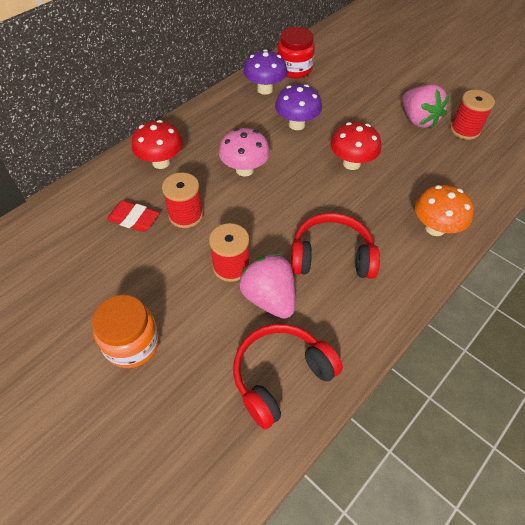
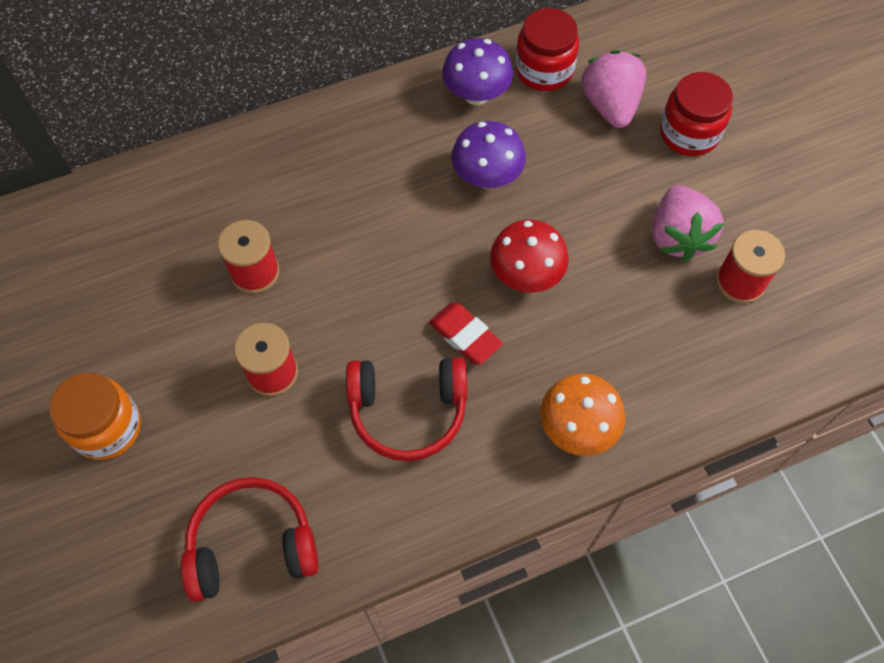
camera: 25 degrees right, 10 degrees up
red eraser [107,201,159,232] -> red eraser moved to [429,302,503,365]
red mushroom [132,120,183,169] -> none
pink mushroom [219,128,270,177] -> none
pink strawberry [238,253,295,319] -> pink strawberry moved to [581,50,646,128]
red headphones [291,213,380,279] -> red headphones turned 150 degrees clockwise [346,357,467,461]
none -> red jar [660,72,733,156]

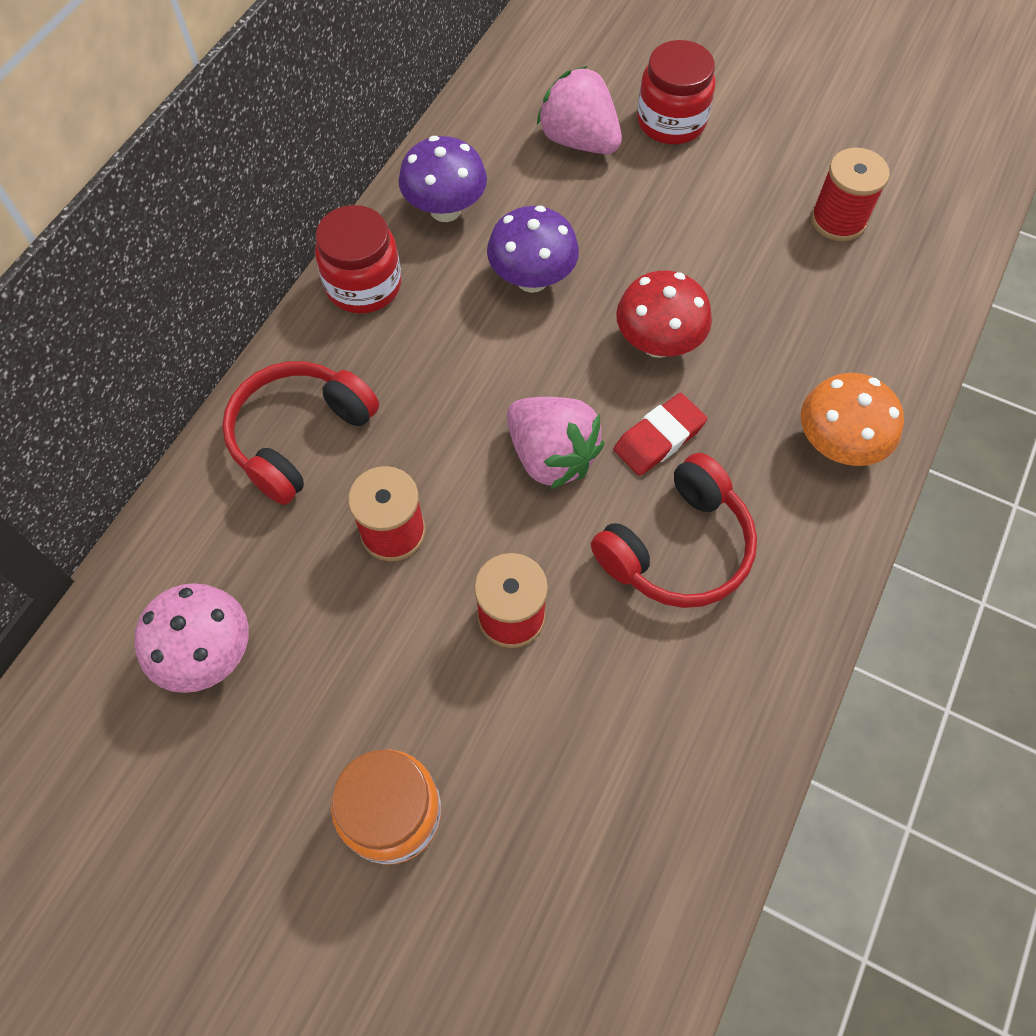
camera: 40 degrees left, 0 degrees up
red headphones [181,477,319,602] -> red headphones moved to [222,361,379,505]
red eraser [429,302,503,365] -> red eraser turned 45 degrees counterclockwise [614,393,707,476]
red jar [515,8,579,91] -> red jar moved to [315,205,401,313]
pink strawberry [652,185,724,261] -> pink strawberry moved to [507,397,604,490]
none -> pink mushroom [134,583,249,693]

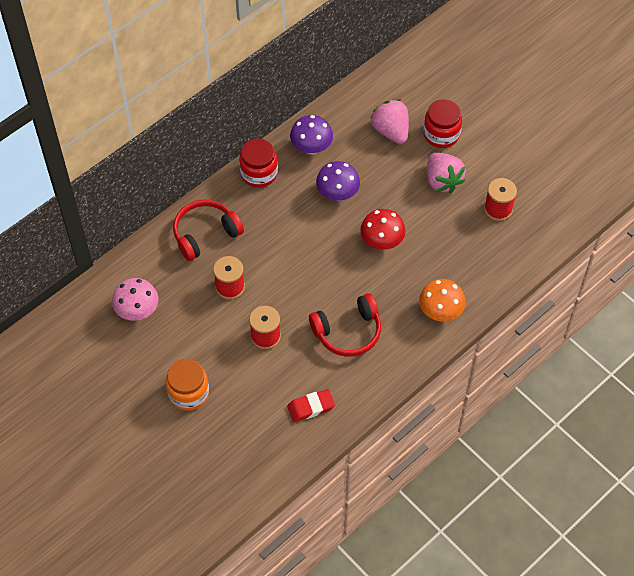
camera: 20 degrees right, 5 degrees down
pink strawberry [507,397,604,490] -> pink strawberry moved to [427,153,466,193]
red eraser [614,393,707,476] -> red eraser moved to [287,389,335,422]

